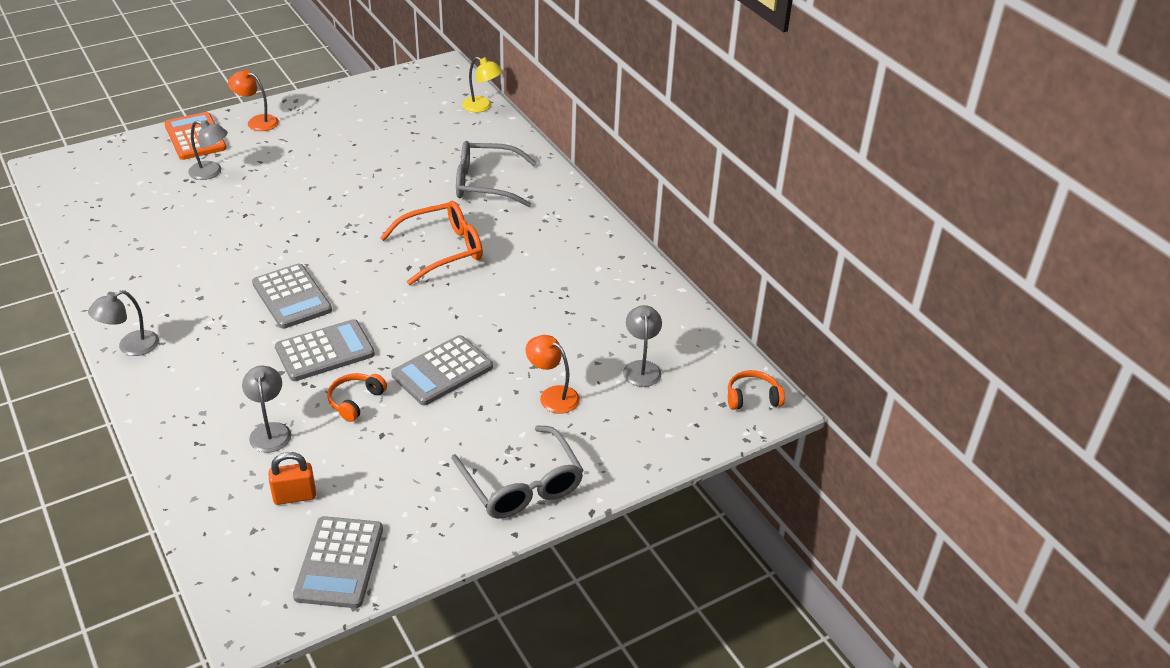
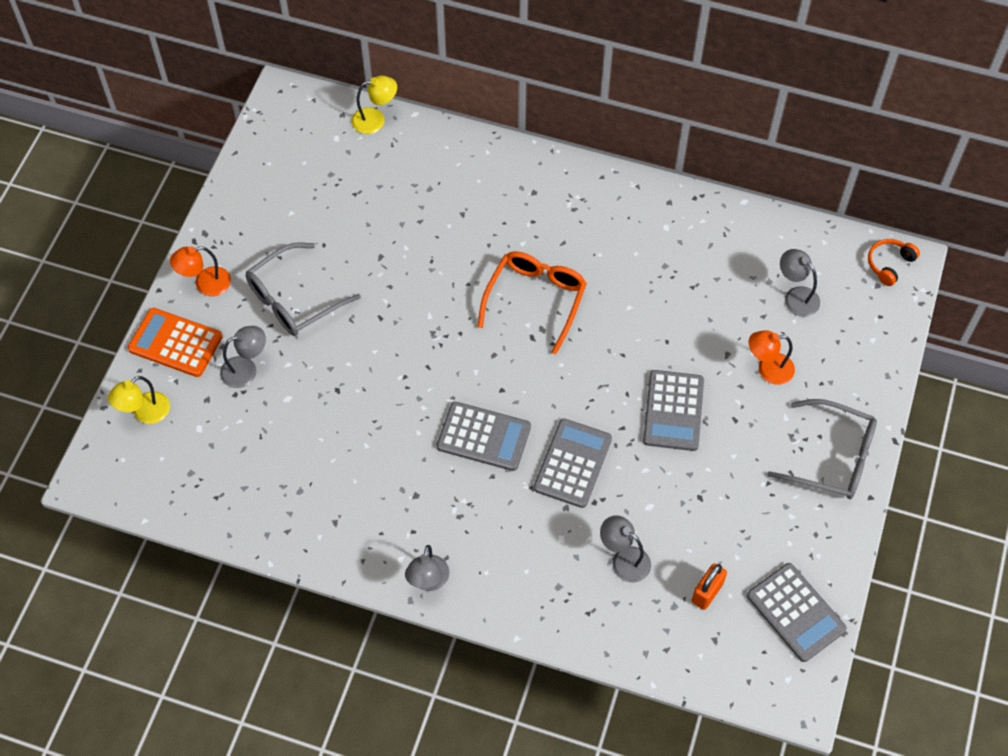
camera: 40 degrees left, 20 degrees up
orange headphones [327,373,387,422] -> none
grey glasses [456,141,537,207] -> grey glasses moved to [246,242,361,336]
none -> yellow lamp [108,376,170,424]

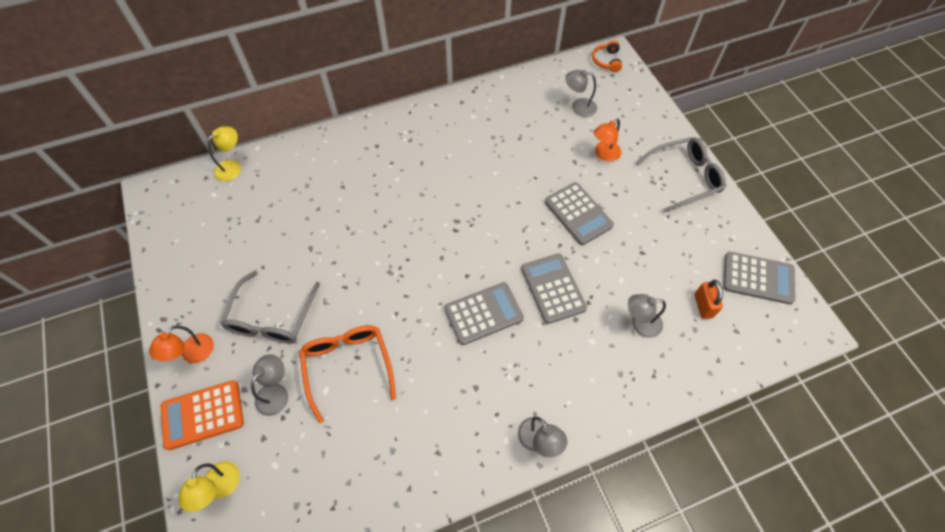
camera: 40 degrees left, 0 degrees up
orange glasses [478,251,587,355] -> orange glasses moved to [299,325,396,423]

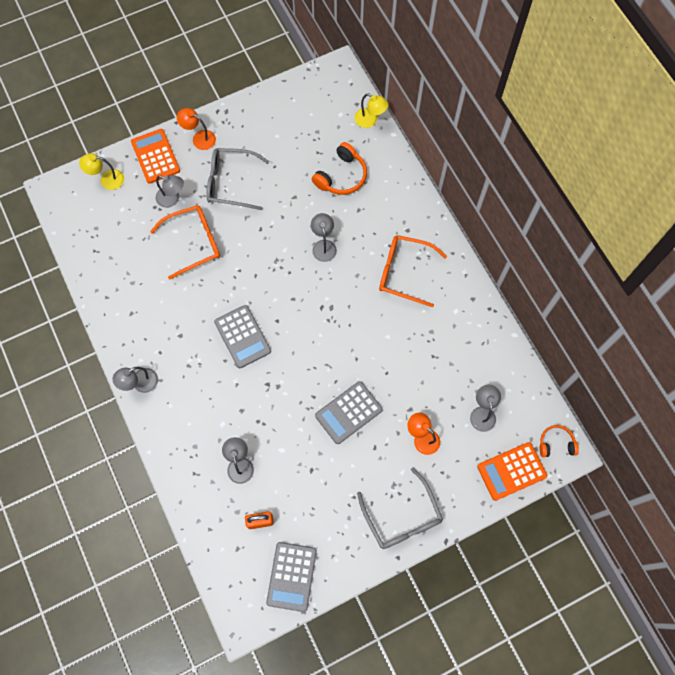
camera: 85 degrees right, 10 degrees up
grey calculator [521,253,587,324] -> none
none -> grey lamp [311,213,337,262]
none -> orange headphones [312,142,367,195]
none -> orange glasses [379,235,447,307]
none -> orange calculator [477,442,547,501]

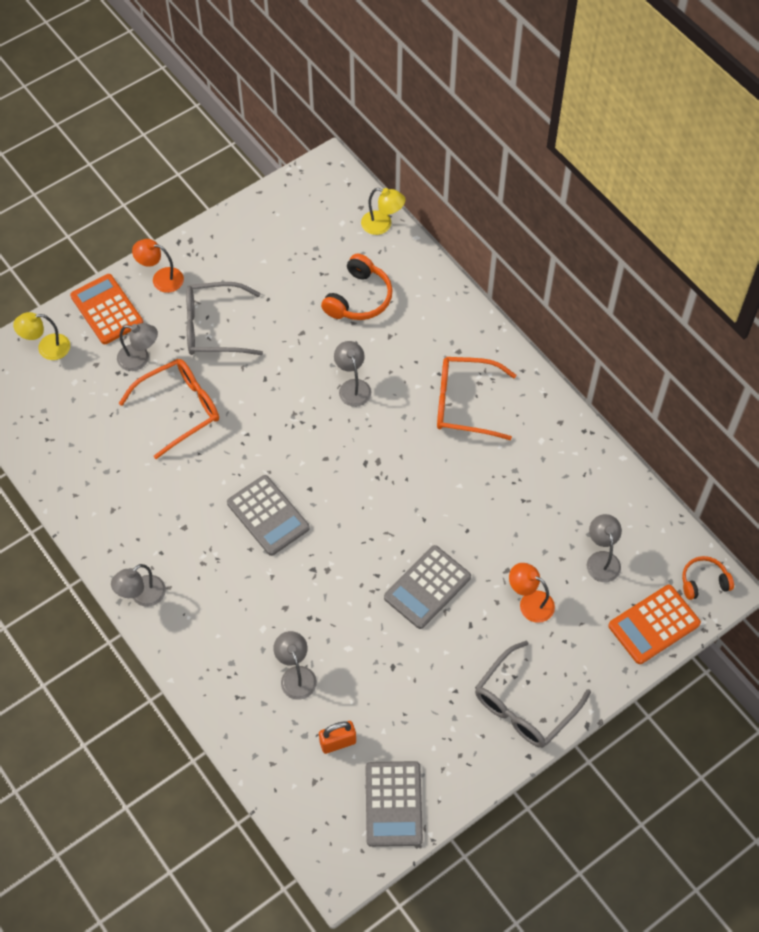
camera: 10 degrees left, 10 degrees down
grey glasses [357,468,443,549] -> grey glasses turned 75 degrees clockwise [475,640,591,748]

